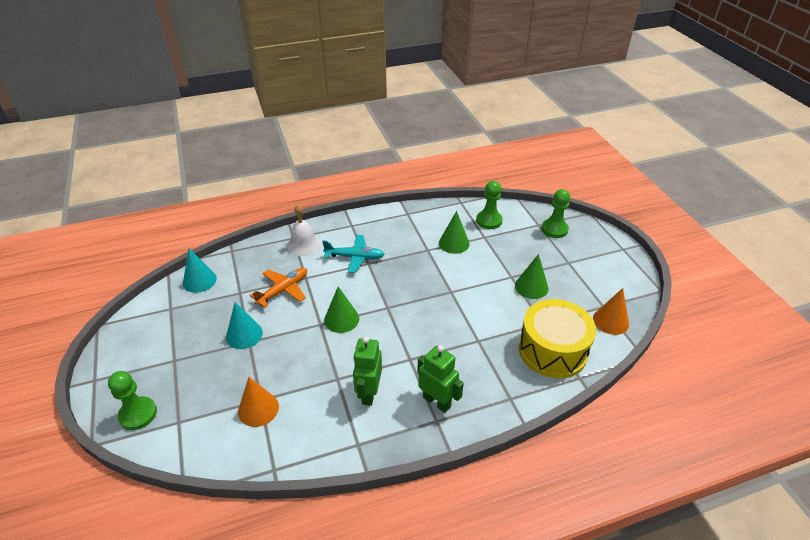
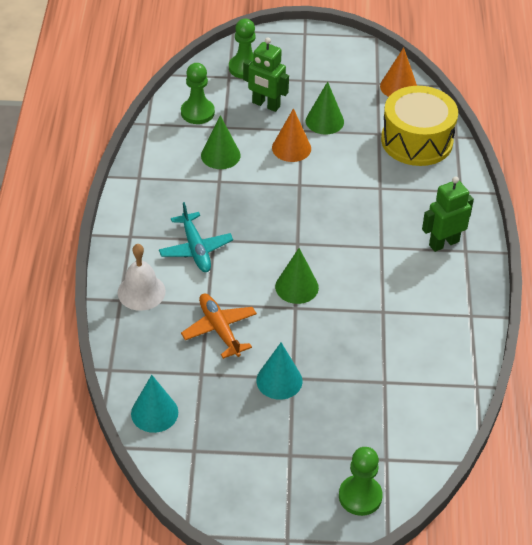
camera: 70 degrees left, 5 degrees up
orange cone [238,377,279,427] -> orange cone moved to [272,108,311,162]
turquoise plane [322,235,385,273] -> turquoise plane turned 135 degrees clockwise [159,202,233,272]
green robot [353,336,382,406] -> green robot moved to [243,37,289,112]

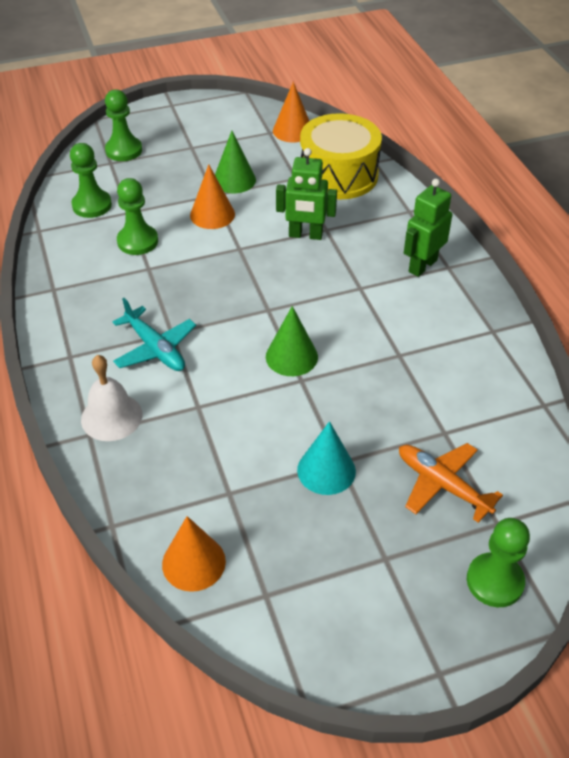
camera: 20 degrees left, 0 degrees up
turquoise cone [131,375,178,433] -> orange cone [162,516,226,592]
orange plane [181,294,257,359] -> orange plane moved to [399,443,503,523]
green cone [201,115,241,169] -> green pawn [117,178,158,255]
green robot [243,37,289,112] -> green robot moved to [276,148,337,240]

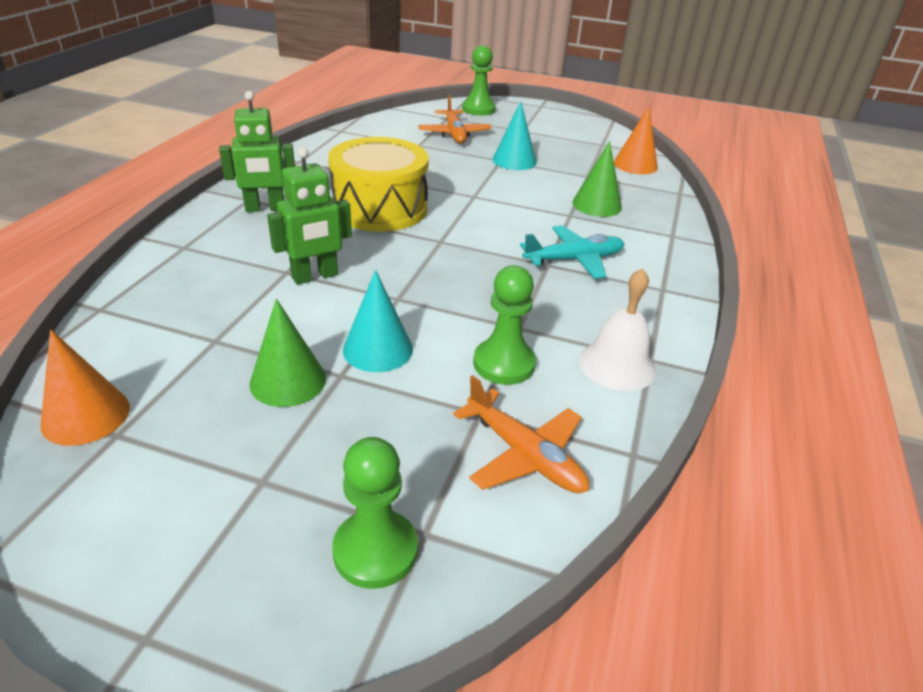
camera: 145 degrees left, 10 degrees down
green pawn [70,143,112,218] -> orange plane [453,375,589,493]
white bell [81,355,142,441] -> white bell moved to [579,268,656,391]
turquoise plane [113,298,196,371] -> turquoise plane turned 75 degrees clockwise [520,225,624,279]
orange cone [190,164,235,229] -> turquoise cone [343,270,413,372]
green cone [266,306,318,376] -> green cone moved to [572,141,622,217]
green robot [276,148,337,240] -> green robot turned 105 degrees clockwise [267,147,352,285]
yellow drum [300,113,382,200] -> yellow drum moved to [328,137,429,232]

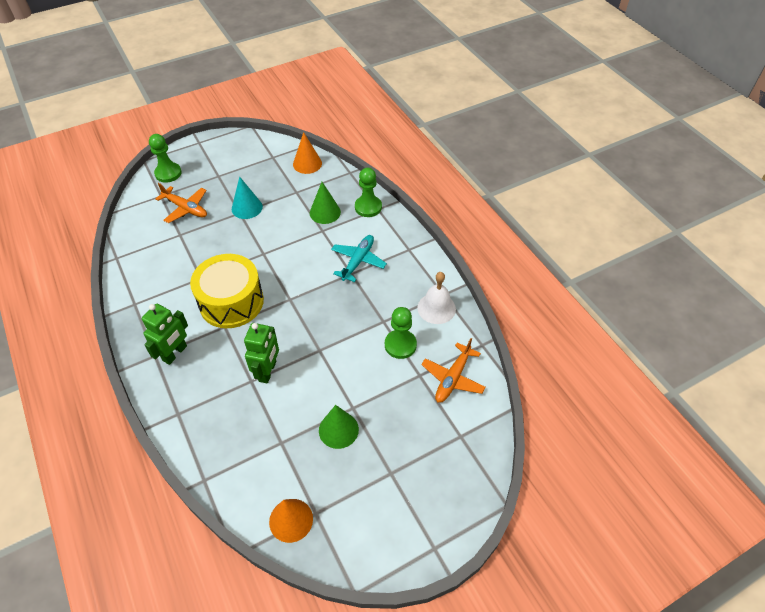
camera: 45 degrees left, 15 degrees up
green pawn [332,437,418,589] -> green pawn moved to [355,168,382,217]
turquoise cone [343,270,413,372] -> none
orange plane [453,375,589,493] -> orange plane turned 120 degrees clockwise [421,338,486,403]

